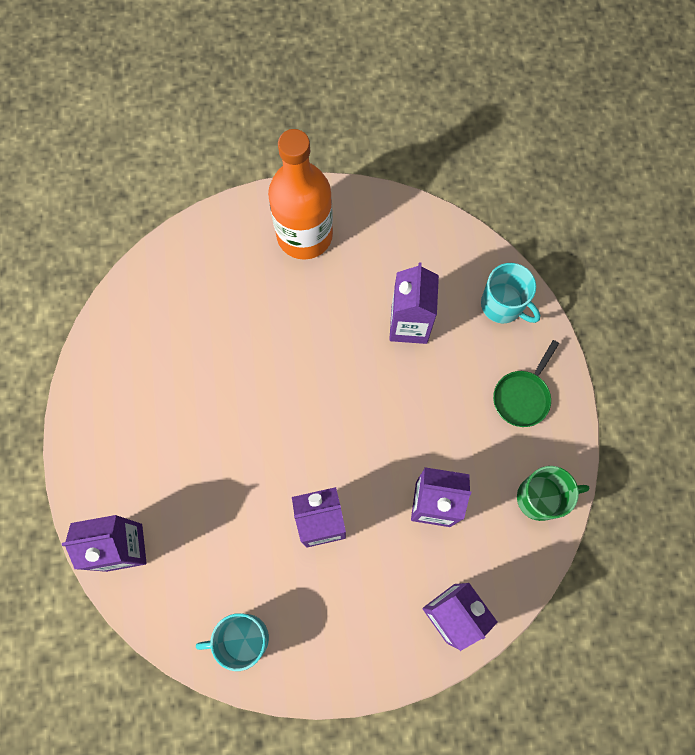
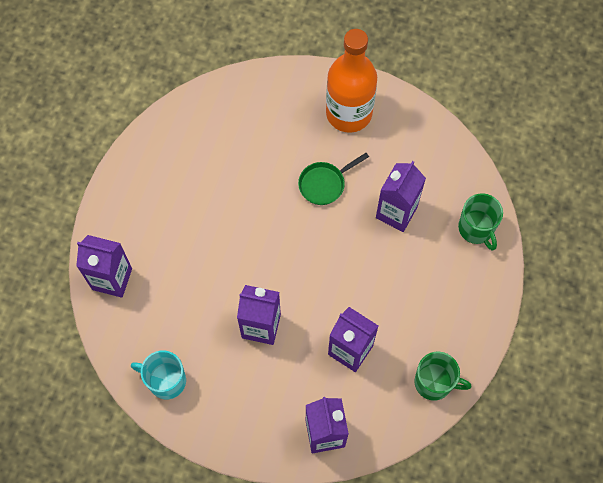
camera: 25 degrees right, 5 degrees down
turquoise mug [481,263,540,323] -> green mug [458,193,503,251]
green pan [493,340,559,427] -> green pan moved to [298,153,369,205]

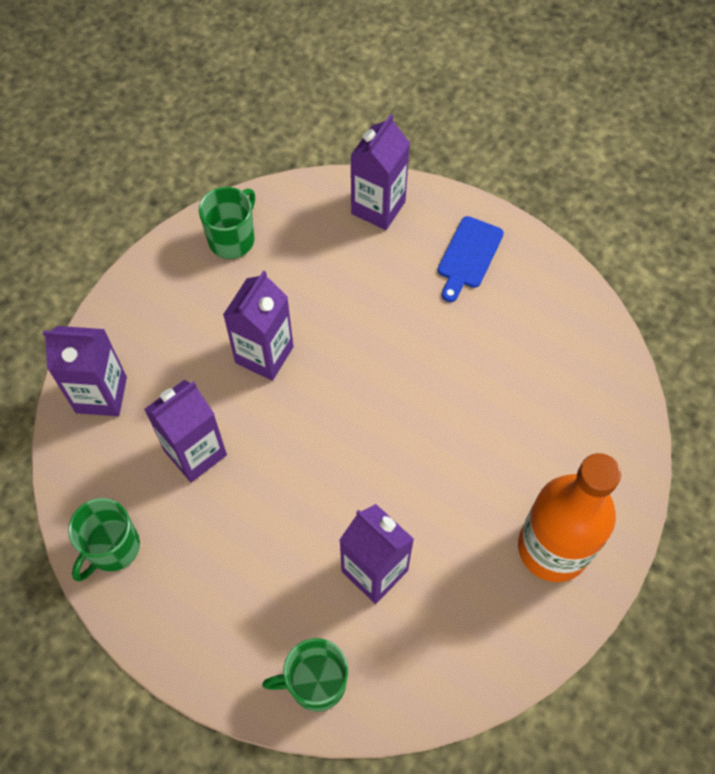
camera: 105 degrees right, 5 degrees down
turquoise mug [131,350,186,400] -> green mug [199,187,255,259]
green pan [298,153,369,205] -> none
none -> blue cutting board [438,216,504,302]

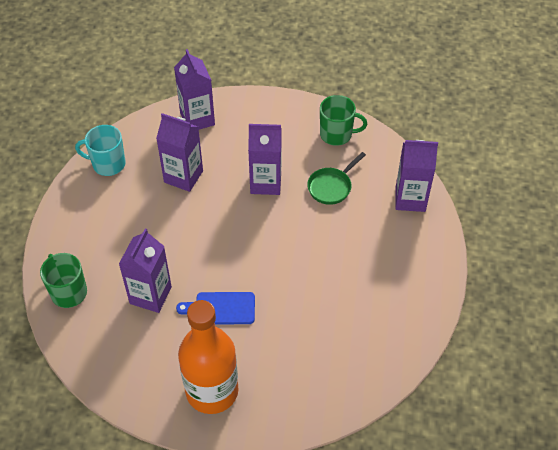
camera: 65 degrees right, 10 degrees down
green mug [68,498,140,581] -> turquoise mug [75,125,126,176]
blue cutting board [438,216,504,302] -> blue cutting board moved to [176,292,255,324]
none -> green pan [307,152,366,205]

